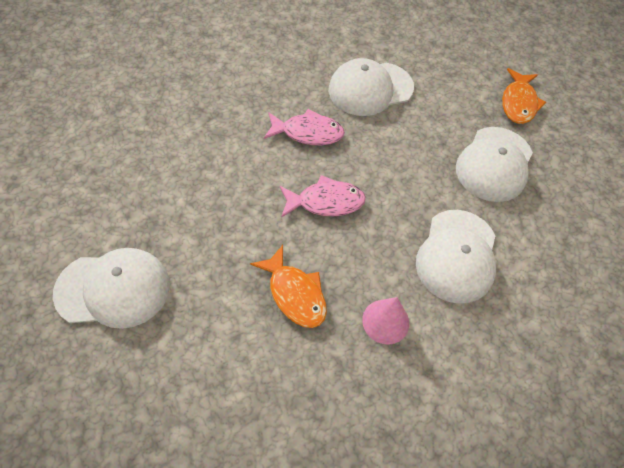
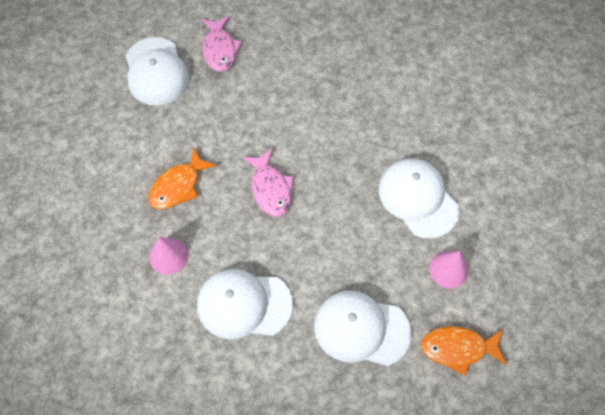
camera: 80 degrees right, 5 degrees up
pink fish [264,109,345,145] -> pink fish moved to [201,16,242,72]
none -> pink cone [429,251,469,289]

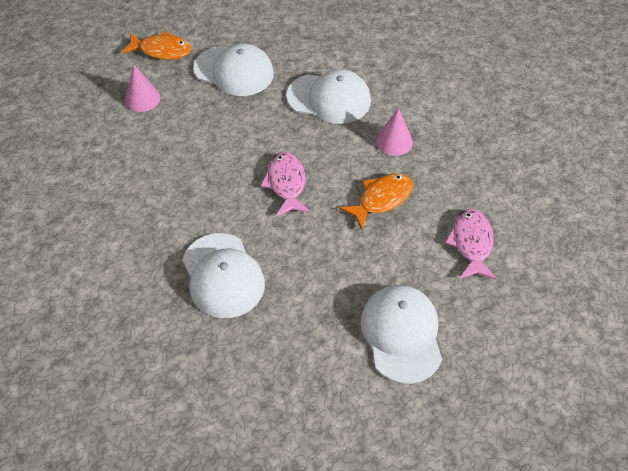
camera: 170 degrees left, 10 degrees down
pink fish [201,16,242,72] -> pink fish moved to [445,209,496,279]
white cap [379,158,460,239] -> white cap moved to [183,233,265,318]

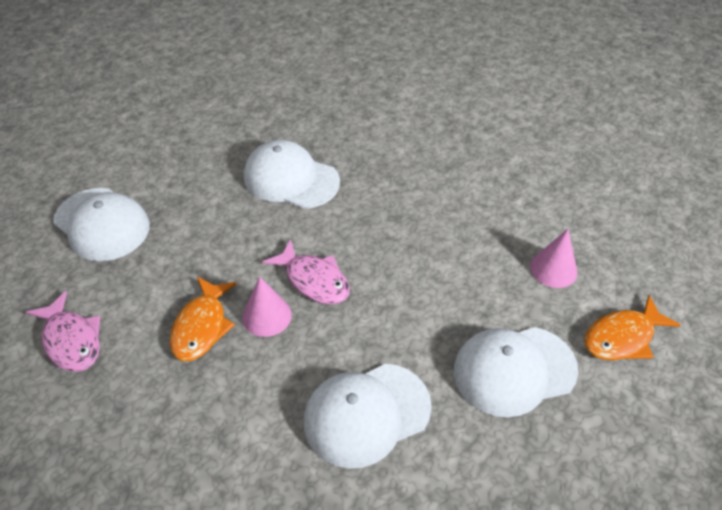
camera: 140 degrees right, 5 degrees down
pink cone [376,108,413,156] -> pink cone moved to [242,276,292,337]

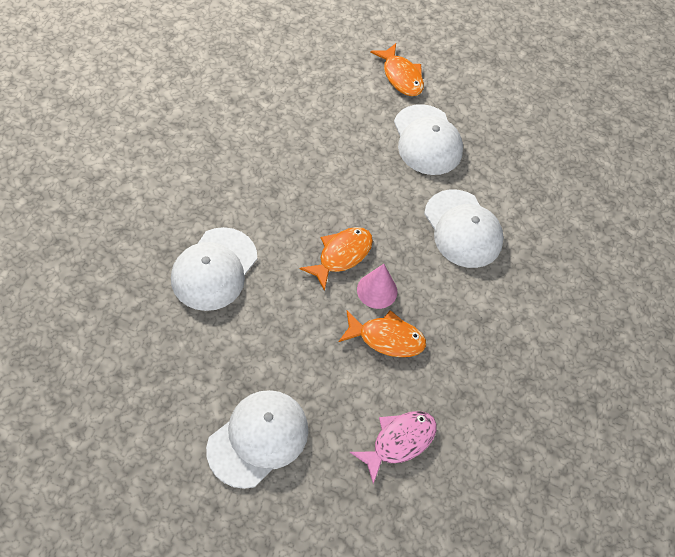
camera: 95 degrees left, 10 degrees up
pink fish [262,239,350,304] -> orange fish [300,227,373,291]
pink cone [530,229,578,288] -> none

